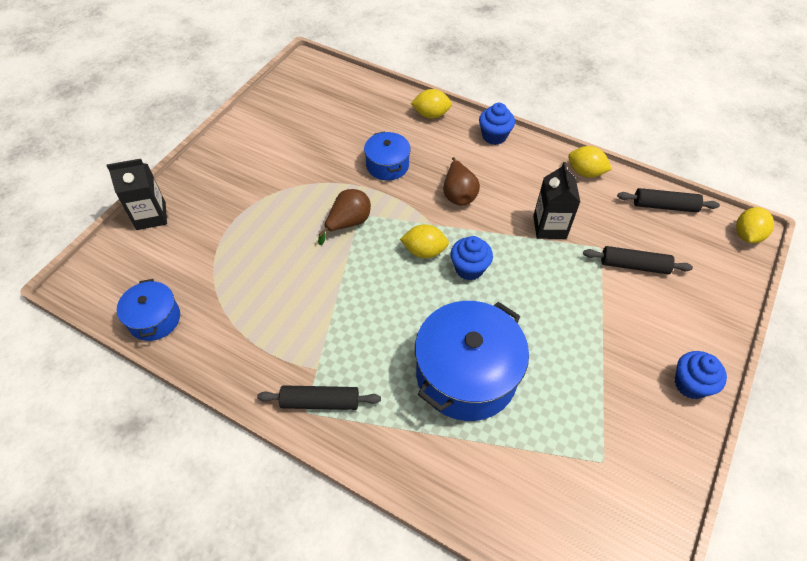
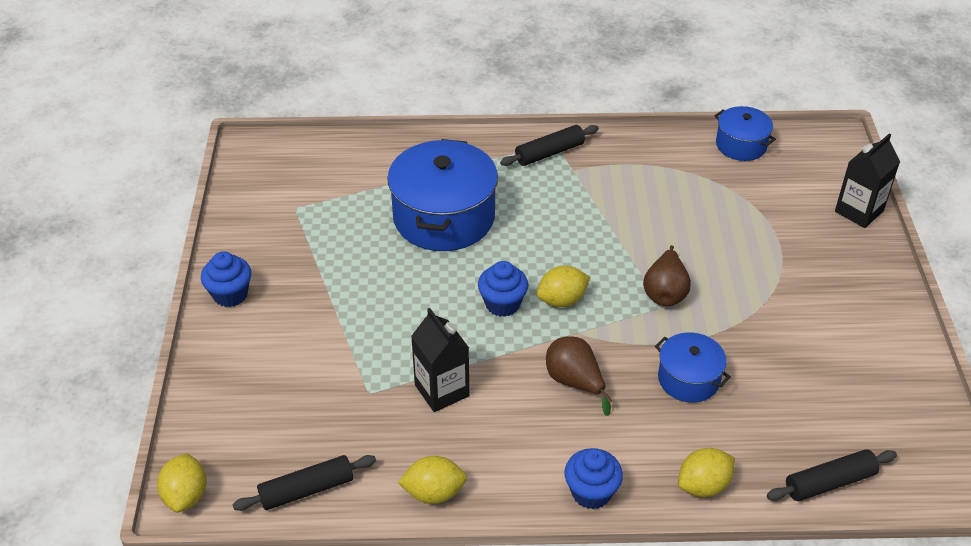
camera: 150 degrees right, 10 degrees down
black rolling pin [583,246,693,274] -> black rolling pin moved to [767,449,897,501]

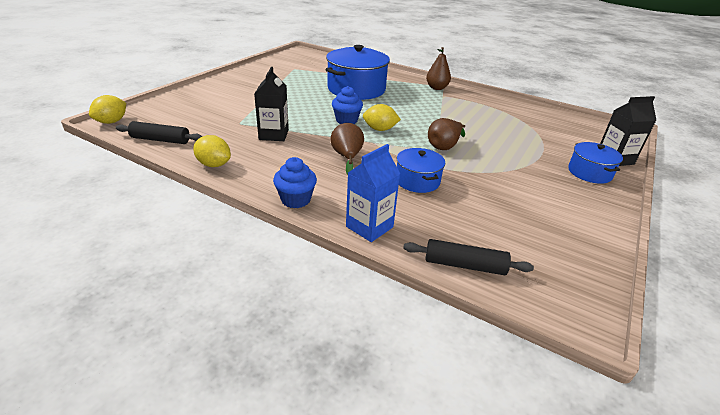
camera: 30 degrees right, 10 degrees down
blue cupcake [201,252,251,307] -> none
black rolling pin [500,125,599,166] -> brown pear [426,47,451,90]
yellow lemon [678,448,735,497] -> blue carton [346,144,400,242]
blue pot [715,106,776,161] -> blue pot moved to [568,142,623,184]

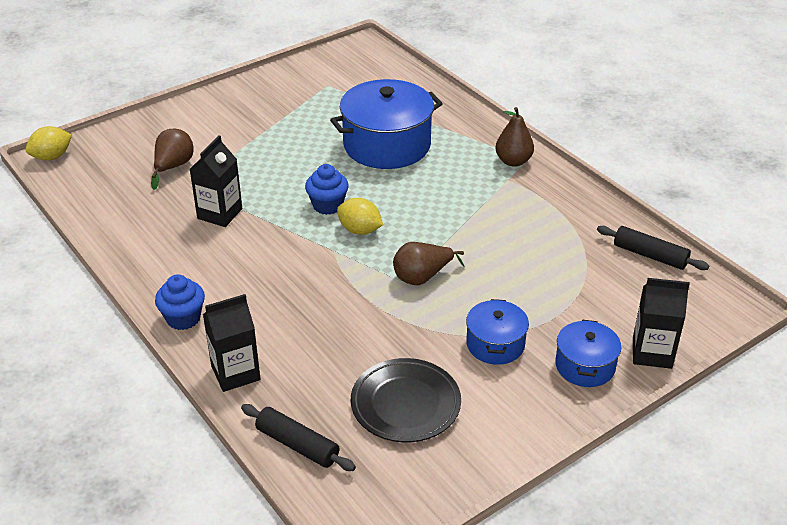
camera: 25 degrees right, 5 degrees up
black rolling pin [116,121,202,144] -> black rolling pin moved to [597,226,709,270]
yellow lemon [193,135,231,167] -> none
brown pear [330,123,364,175] -> brown pear moved to [151,129,194,190]
blue carton [346,144,400,242] -> black carton [203,294,260,392]
blue pot [397,148,445,193] -> blue pot moved to [466,299,529,365]
none -> black plate [351,358,461,442]

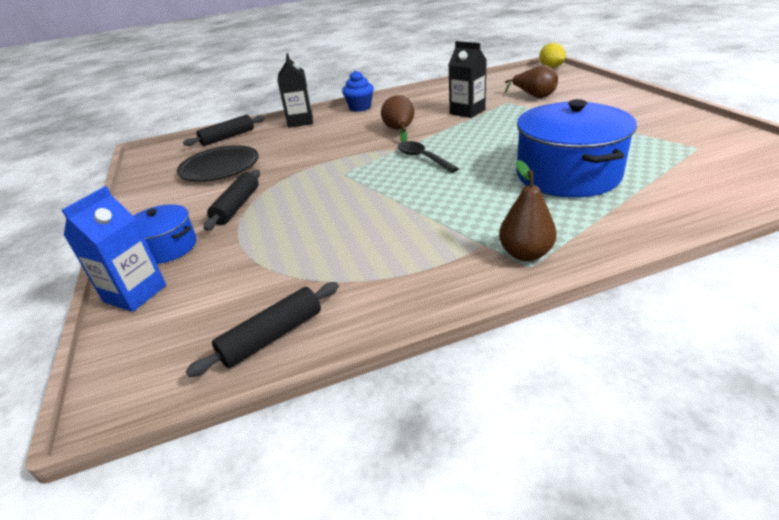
camera: 110 degrees right, 5 degrees down
blue cupcake [305,164,349,215] -> none
yellow lemon [337,198,383,235] -> black spoon [398,141,459,173]
brown pear [393,242,465,285] -> brown pear moved to [381,95,414,142]
blue pot [466,299,529,365] -> black rolling pin [204,170,260,231]
black carton [633,278,690,369] -> blue carton [62,186,166,312]

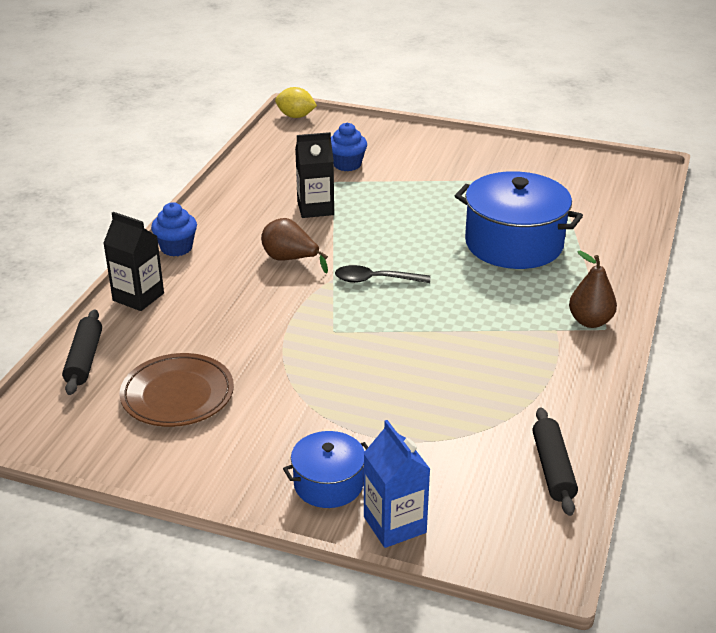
camera: 55 degrees left, 0 degrees up
black plate [177,145,259,182] -> brown plate [119,353,234,427]
black rolling pin [204,170,260,231] -> none
brown pear [505,65,558,98] -> blue cupcake [331,122,367,171]

